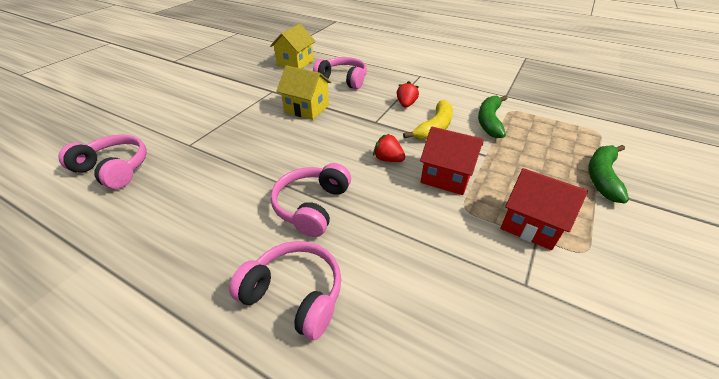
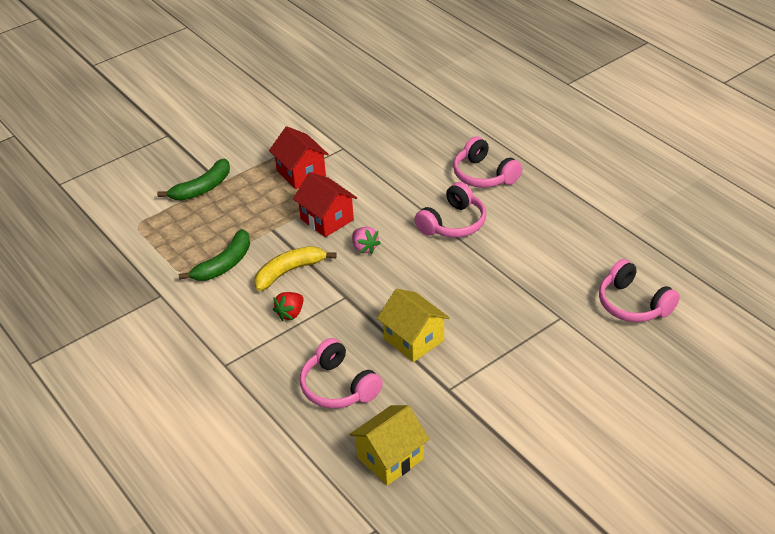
camera: 155 degrees left, 0 degrees up
red strawberry [373,134,405,162] -> pink strawberry [352,227,381,254]

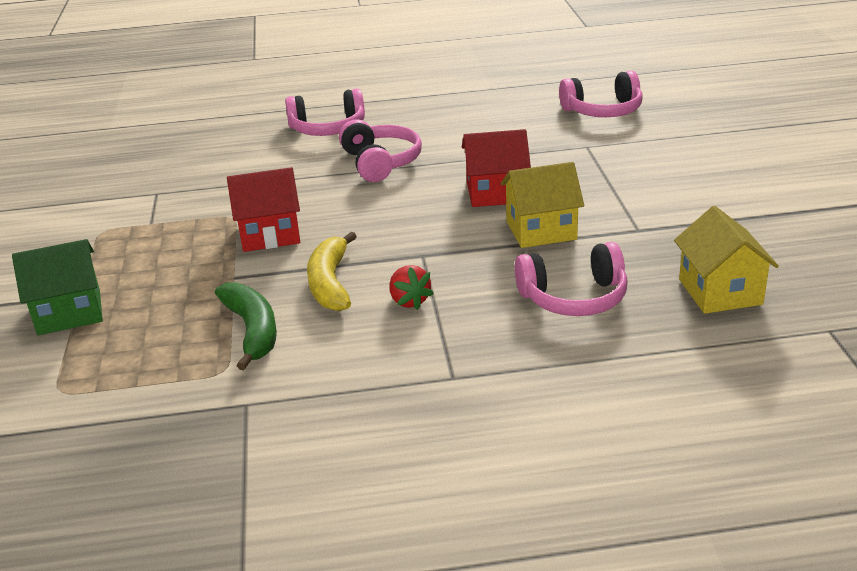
camera: 60 degrees left, 10 degrees down
green banana [157,158,230,200] -> green house [12,239,103,335]
red house [269,126,329,189] -> red house moved to [462,129,531,207]
pink strawberry [352,227,381,254] -> none

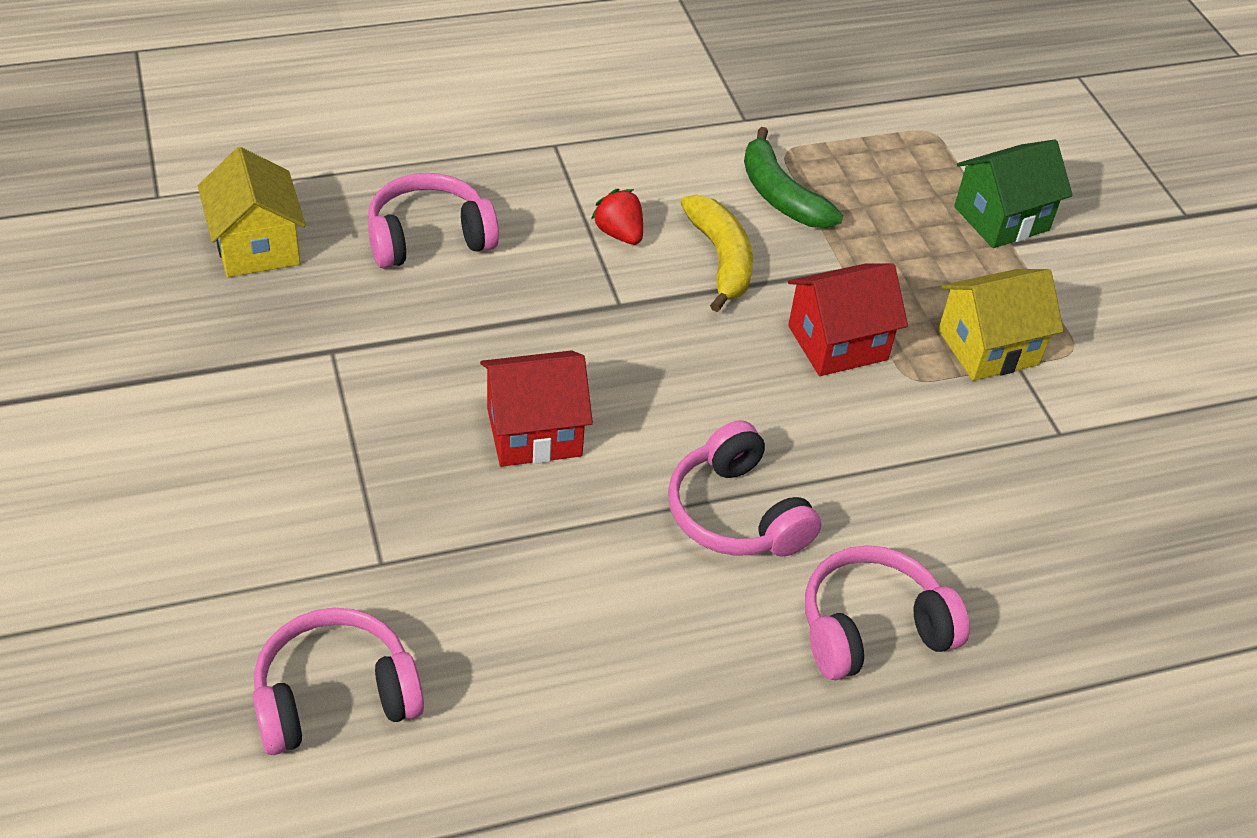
camera: 165 degrees right, 15 degrees up
yellow house [501,162,584,248] -> yellow house moved to [938,269,1064,381]

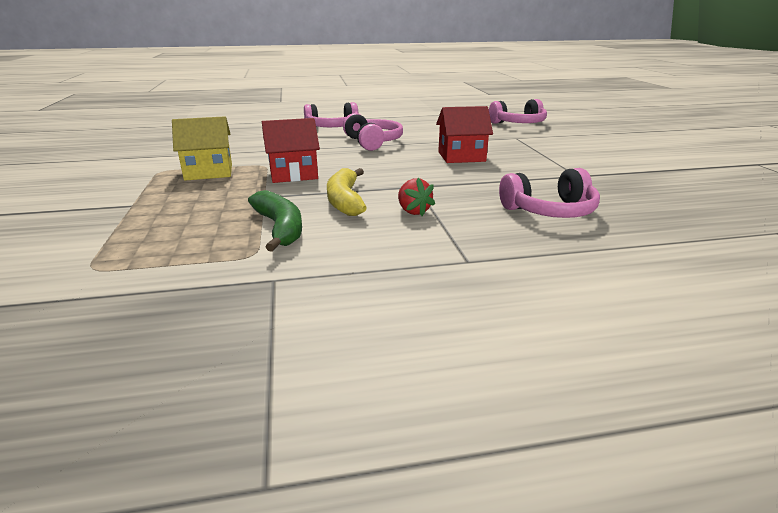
camera: 170 degrees left, 20 degrees down
yellow house [198,147,306,277] -> none
green house [954,139,1073,248] -> none

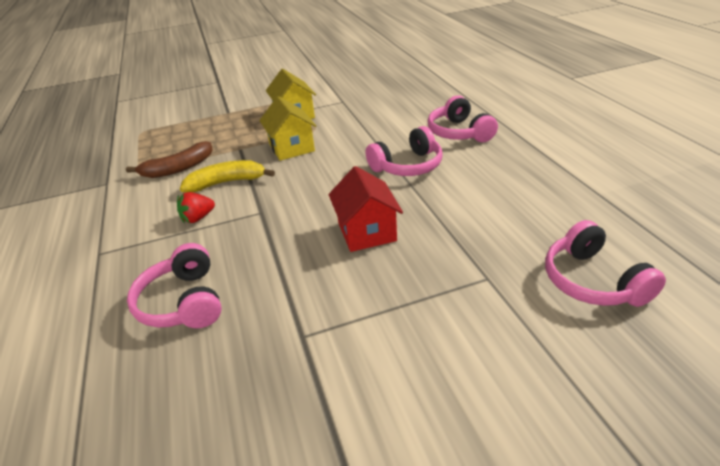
camera: 85 degrees right, 10 degrees up
green banana [248,190,302,252] -> brown banana [126,141,213,178]
red house [262,118,320,183] -> yellow house [259,96,316,161]

